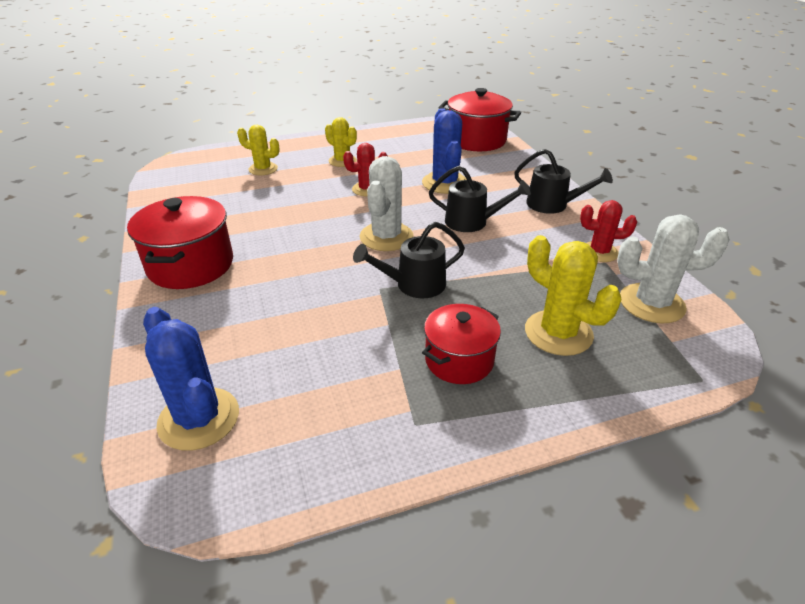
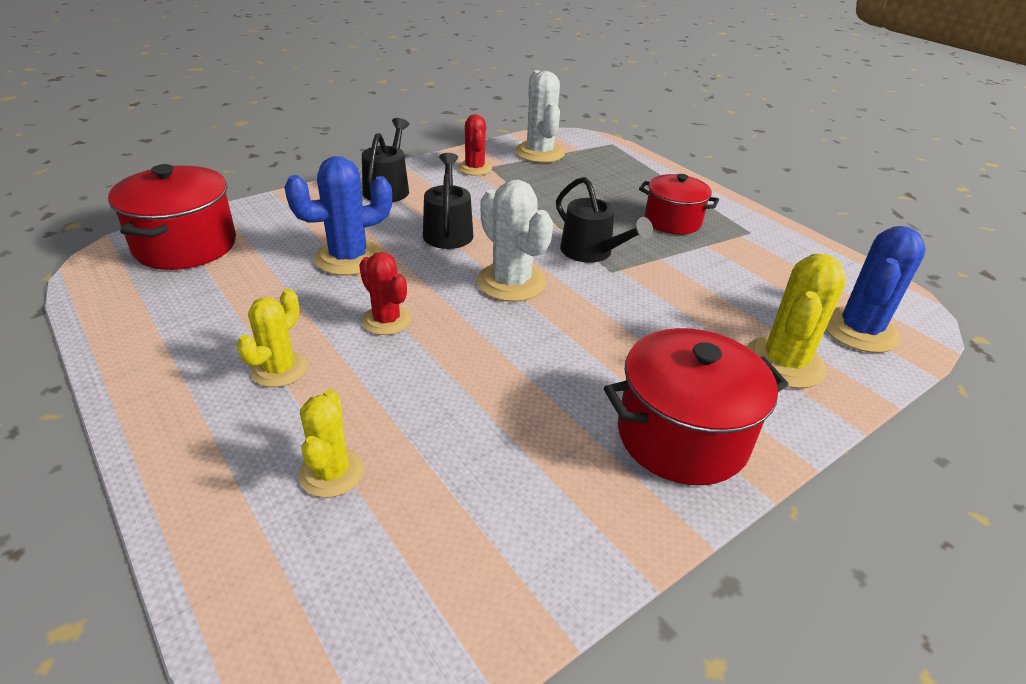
camera: 110 degrees left, 0 degrees up
white cactus [360,156,413,251] -> white cactus turned 60 degrees clockwise [477,180,553,302]
yellow cactus [525,235,621,356] -> yellow cactus moved to [746,254,846,389]

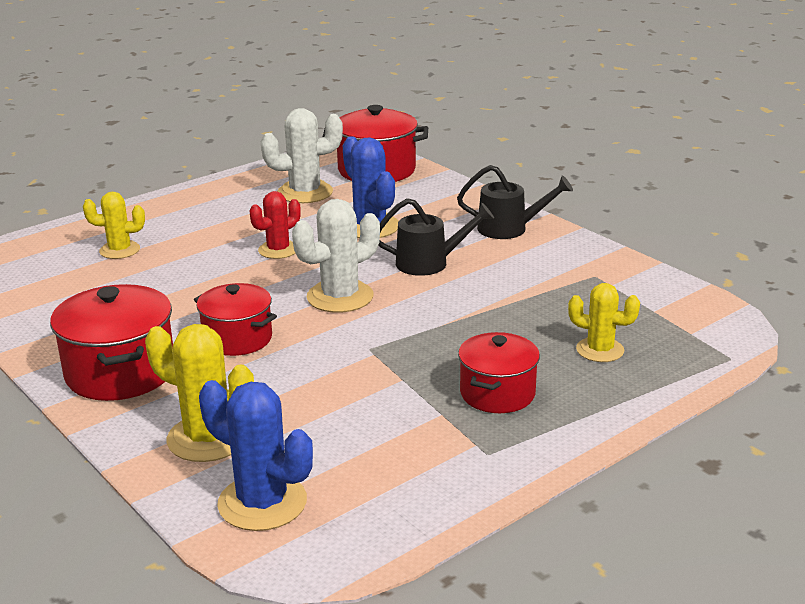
camera: 90 degrees right, 10 degrees down
yellow cactus [237,289,307,387] -> yellow cactus moved to [568,283,640,362]
red cactus [458,114,492,176] -> none
white cactus [515,70,565,163] -> white cactus moved to [261,108,343,203]
black watering can [556,177,653,263] -> none
none -> red pot [194,283,277,356]

